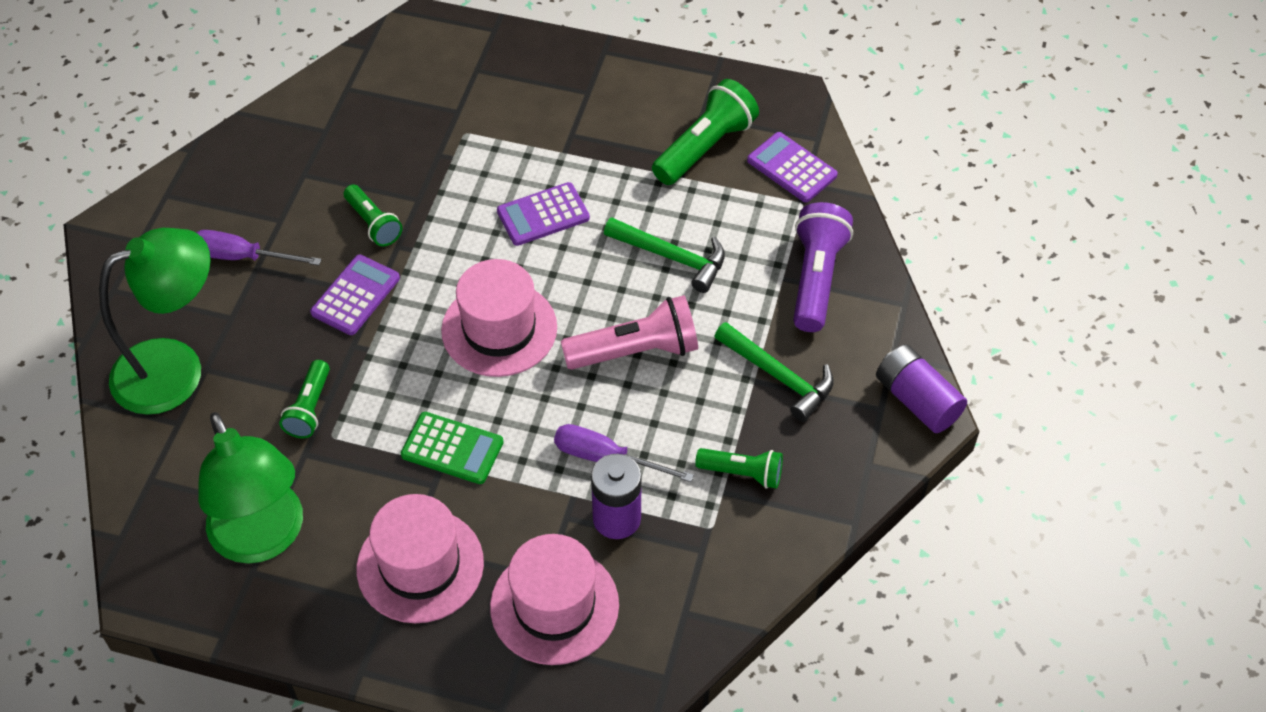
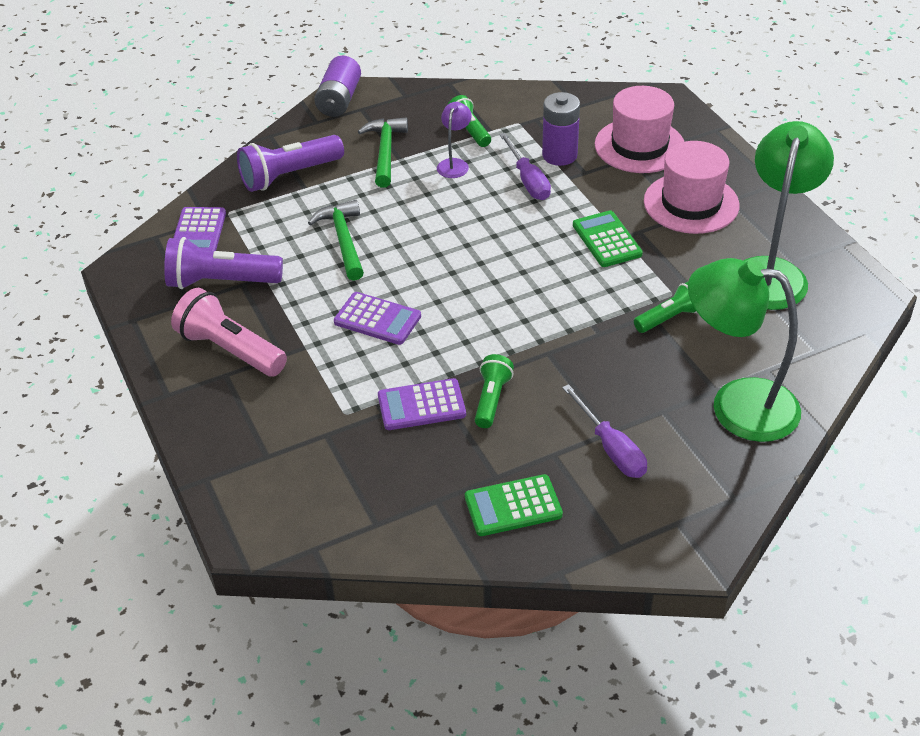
camera: 130 degrees left, 10 degrees down
purple calculator [310,254,400,335] -> purple calculator moved to [378,378,466,430]
pink hat [441,259,557,377] -> none
pink flashlight [561,295,698,369] -> pink flashlight moved to [171,288,287,377]
green flashlight [652,79,759,185] -> purple flashlight [164,237,283,289]
none -> purple lamp [437,102,472,178]
none -> green calculator [465,474,563,536]

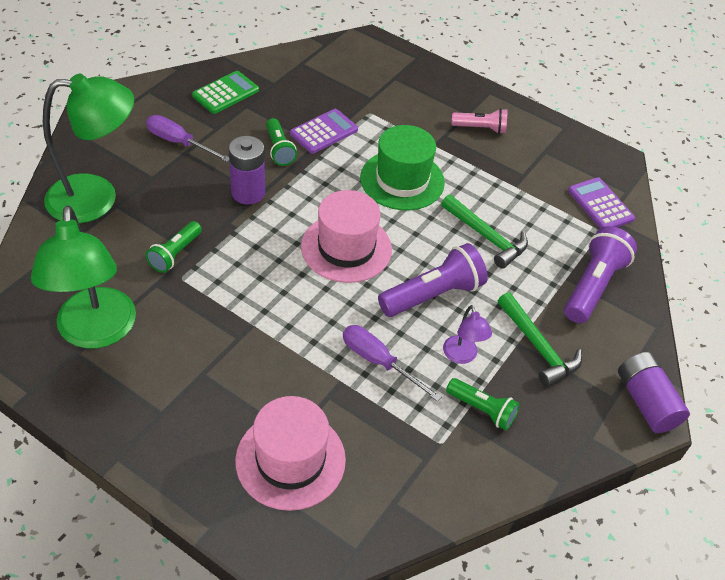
camera: 145 degrees right, 5 degrees up
purple flashlight [164,237,283,289] -> purple flashlight moved to [378,243,488,317]
pink flashlight [171,288,287,377] -> pink flashlight [452,108,507,134], size x0.61
purple calculator [334,292,421,345] -> green hat [360,125,445,210]
purple battery [542,92,580,166] -> purple battery moved to [229,136,265,205]
green calculator [573,210,643,267] -> none
pink hat [644,141,740,234] -> pink hat moved to [301,190,392,283]

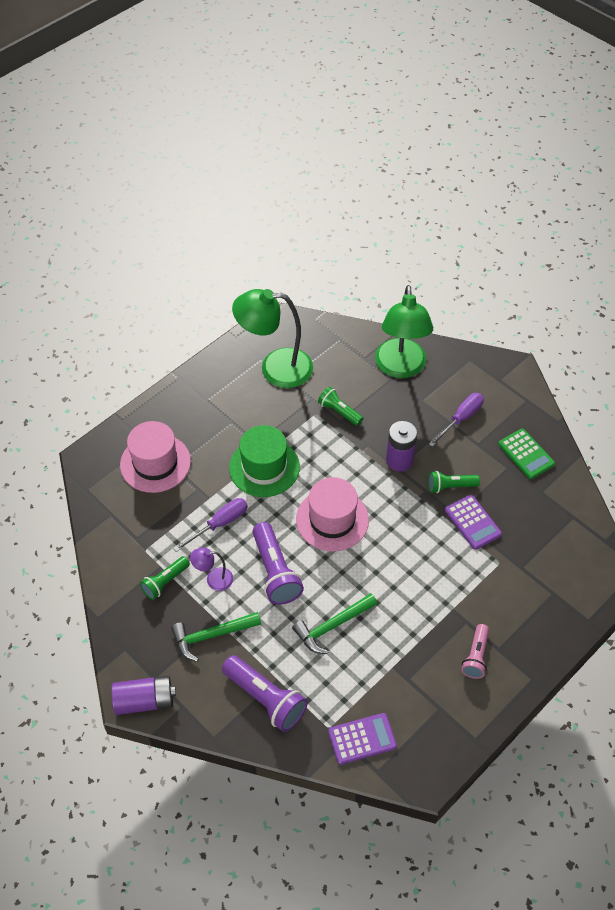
camera: 105 degrees right, 5 degrees up
green hat [360,125,445,210] -> green hat moved to [229,425,300,497]

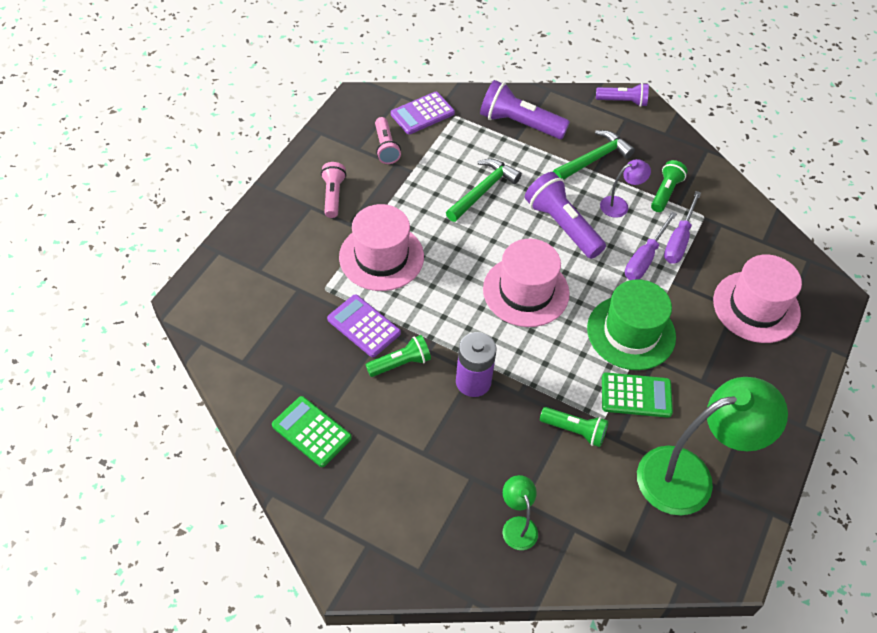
camera: 160 degrees right, 0 degrees up
purple battery [111,676,176,715] -> purple flashlight [596,83,649,107]
green lamp [375,285,433,378] -> green lamp [503,475,538,550], size x0.45
purple screwdriver [429,393,484,447] -> purple screwdriver moved to [664,191,701,264]
none -> pink hat [339,204,424,291]
none -> pink flashlight [375,117,401,164]
none -> green calculator [602,372,673,418]

